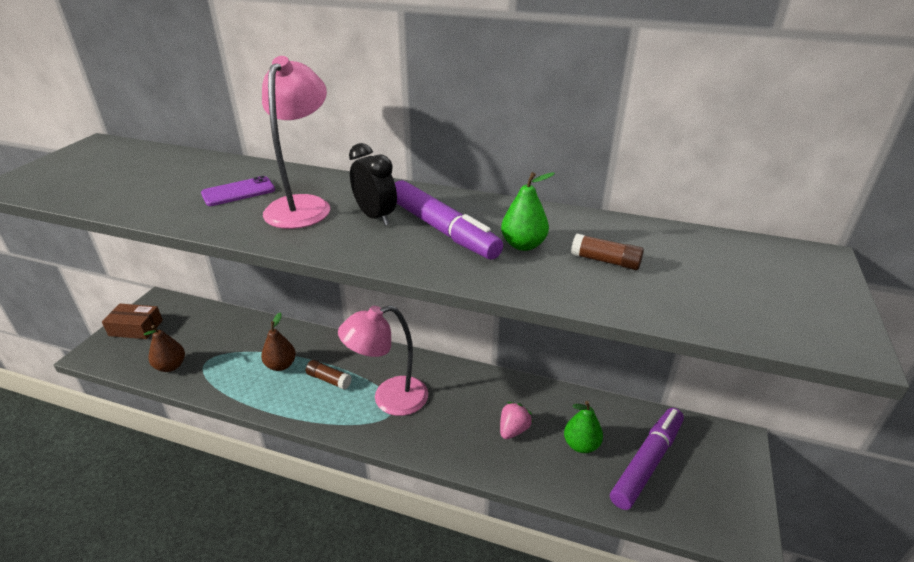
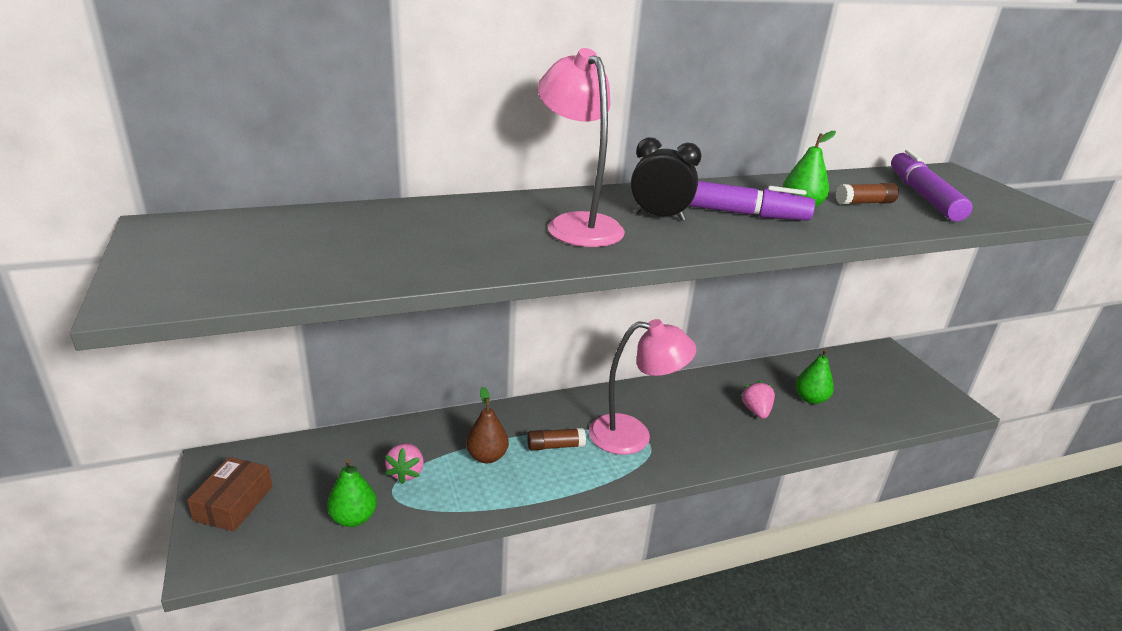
camera: 40 degrees left, 5 degrees down
brown box [102,304,163,339] -> brown box turned 45 degrees counterclockwise [187,457,273,531]
brown pear [143,325,185,372] -> green pear [327,459,377,527]
purple phone [201,176,275,206] -> none
pink lamp [338,305,428,416] -> pink lamp turned 120 degrees counterclockwise [589,319,696,455]
purple marker [610,408,684,510] -> purple marker moved to [891,149,973,221]
none -> pink strawberry [385,443,424,484]

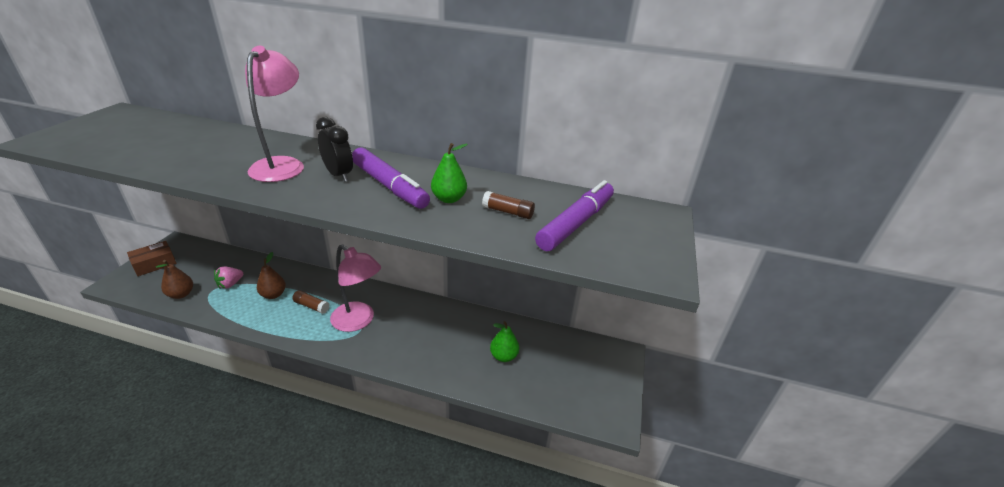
camera: 35 degrees right, 5 degrees up
green pear [327,459,377,527] -> brown pear [156,260,193,299]
pink strawberry [741,381,775,419] -> none

